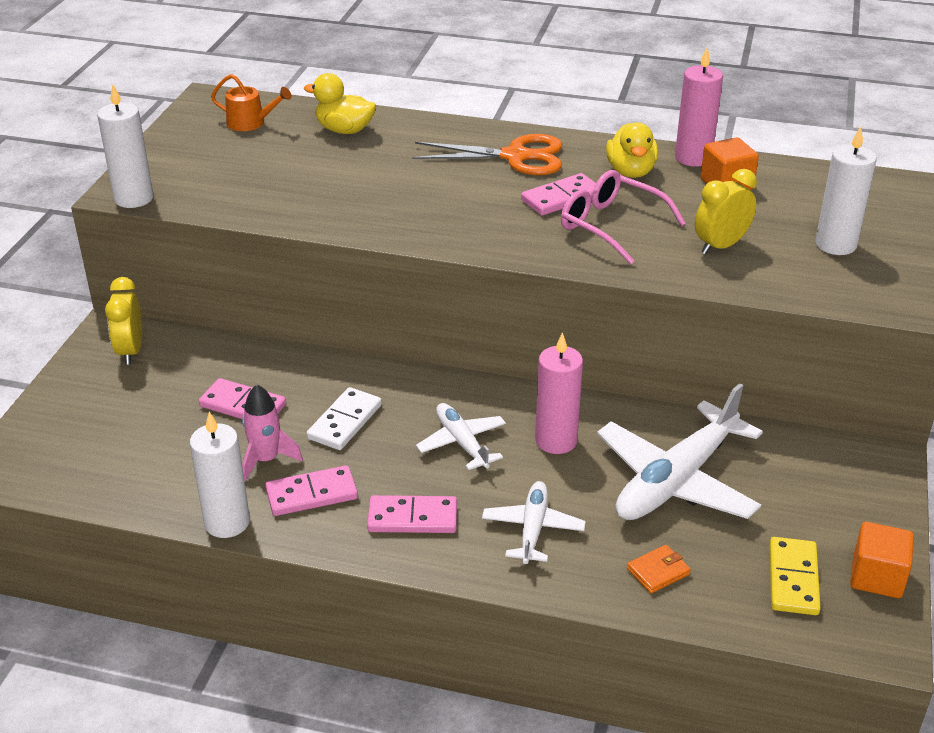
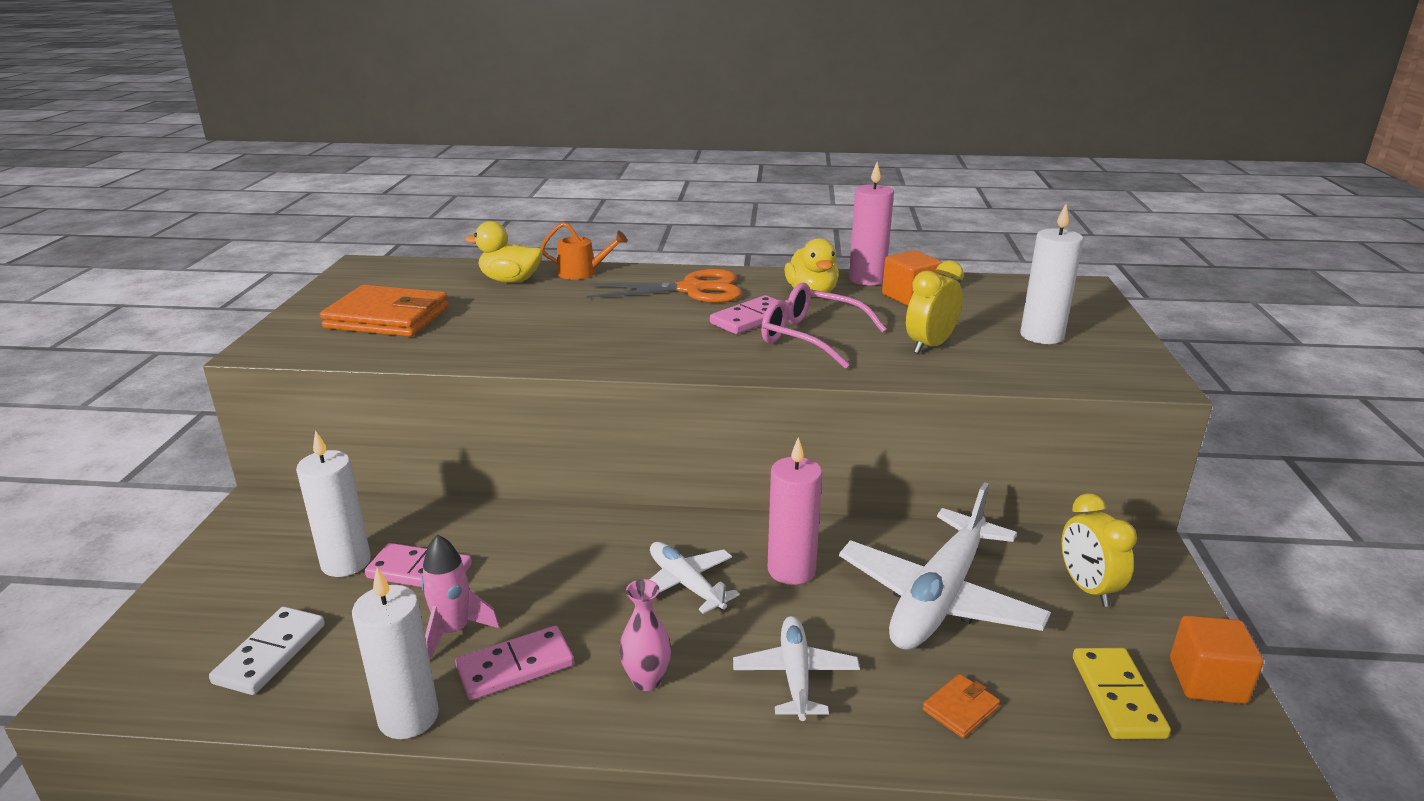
camera: 10 degrees left, 10 degrees down
white candle [97,84,154,208] -> white candle moved to [296,430,371,577]
yellow clock [105,277,142,365] -> yellow clock moved to [1062,493,1137,607]
orange watering can [211,74,292,131] -> orange watering can moved to [540,222,628,280]
white domino [307,387,382,450] -> white domino moved to [209,607,325,695]
pink domino [367,495,457,533] -> pink vase [619,579,671,691]
none -> orange wallet [320,285,449,337]

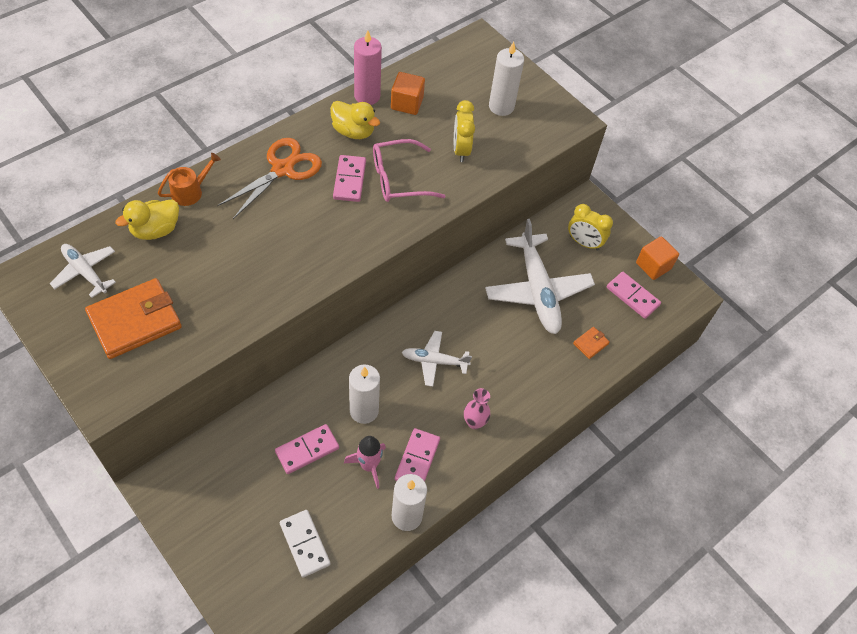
camera: 50 degrees left, 30 degrees up
white candle [296,430,371,577] -> white candle moved to [349,365,380,424]
white plane [733,616,860,721] -> white plane moved to [50,244,116,298]
pink candle [768,437,822,585] -> none
orange wallet [923,674,1000,738] -> orange wallet turned 45 degrees clockwise [573,327,610,359]
yellow domino [1073,648,1171,739] -> pink domino [607,272,661,319]

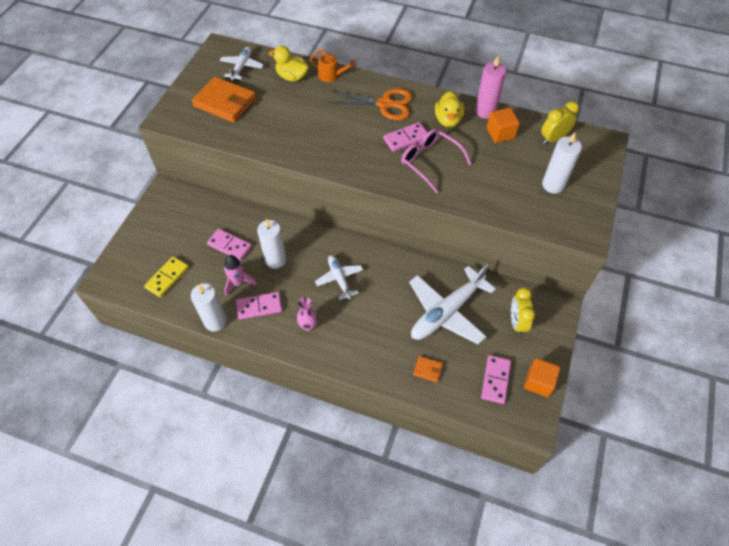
camera: 65 degrees right, 0 degrees up
white domino [280,510,331,577] -> yellow domino [144,256,189,298]
yellow clock [454,100,475,162] -> yellow clock moved to [541,101,579,144]

